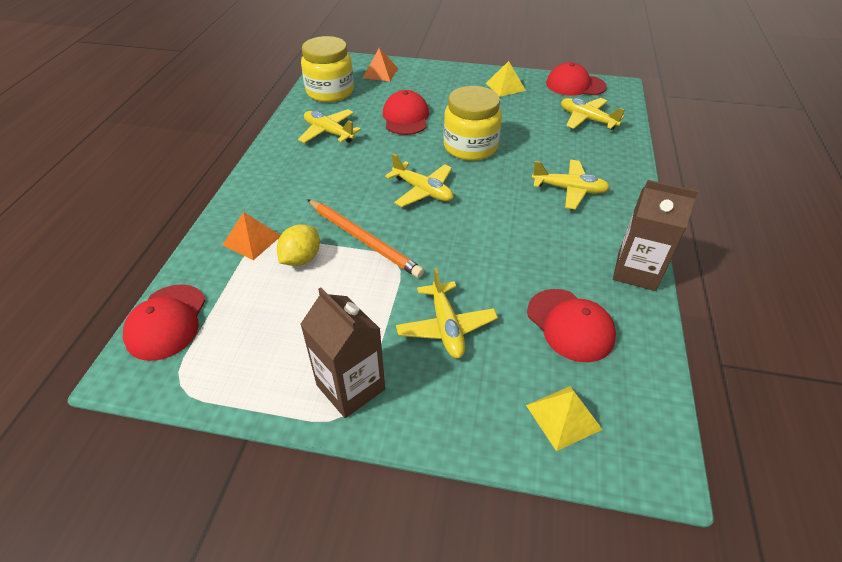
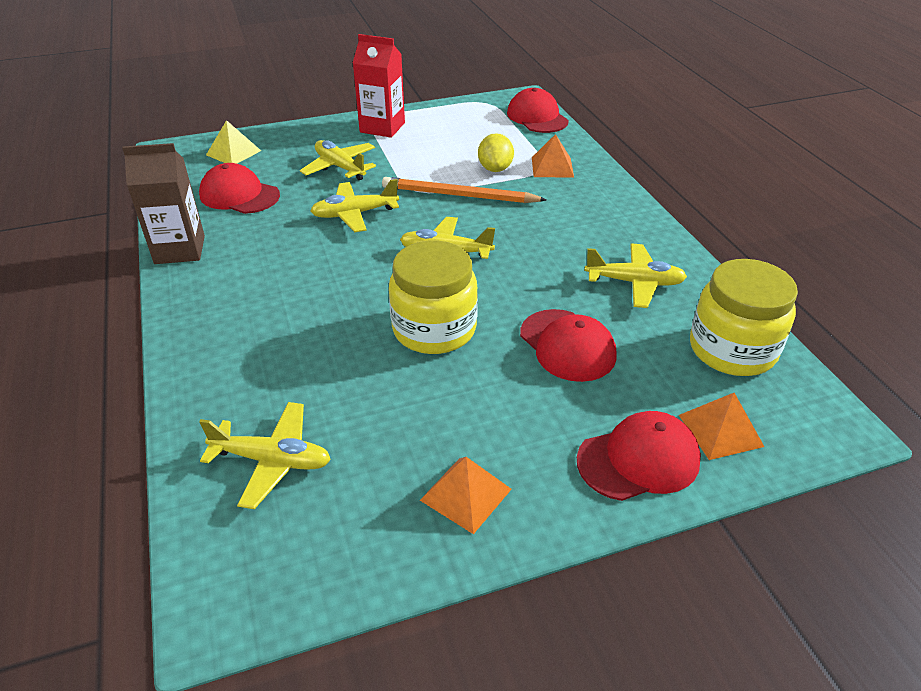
camera: 150 degrees right, 5 degrees down
brown carton [300,287,385,418] -> red carton [353,34,405,138]
yellow pyramid [486,61,526,97] -> orange pyramid [420,457,511,534]
yellow plane [532,160,610,210] -> yellow plane moved to [310,179,399,232]
red cap [546,62,607,96] -> red cap moved to [577,411,701,501]

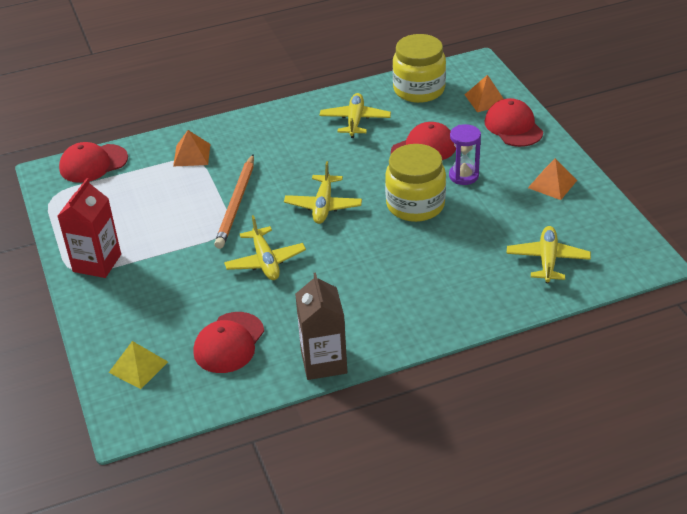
camera: 90 degrees left, 0 degrees up
yellow plane [300,140,376,180] -> none
yellow lemon [478,133,514,172] -> none
none -> purple hourglass [449,124,481,185]

